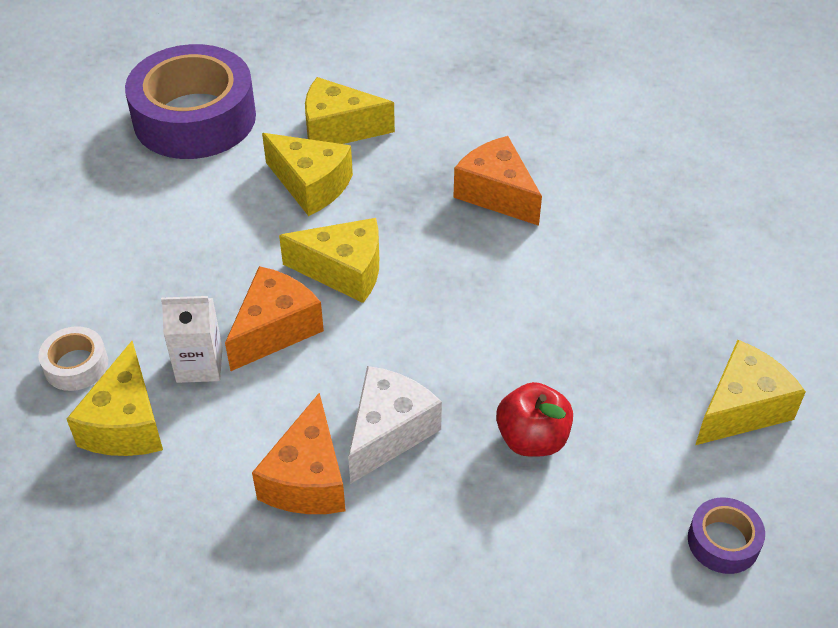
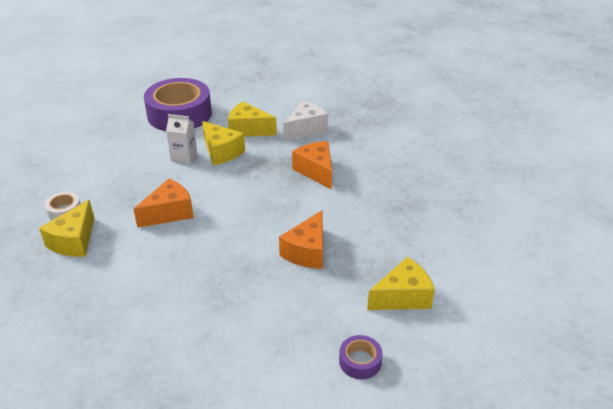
camera: 15 degrees right, 10 degrees down
white carton [161,296,223,383] -> white carton moved to [166,114,197,164]
orange cheese [252,393,346,514] -> orange cheese moved to [279,210,323,269]
yellow cheese [279,218,379,303] -> none
white cheese [348,366,442,484] -> white cheese moved to [283,100,328,141]
red apple [496,382,573,457] -> none

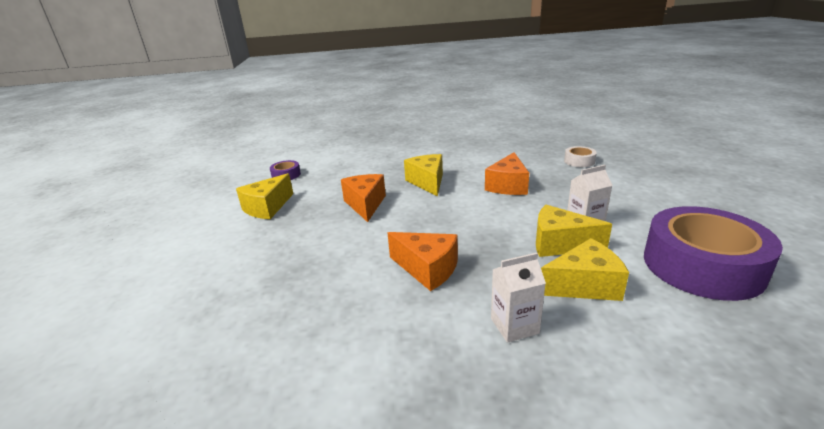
camera: 150 degrees right, 10 degrees down
yellow cheese [39,200,94,257] -> yellow cheese moved to [404,154,443,197]
white cheese [283,100,328,141] -> white carton [491,253,546,343]

